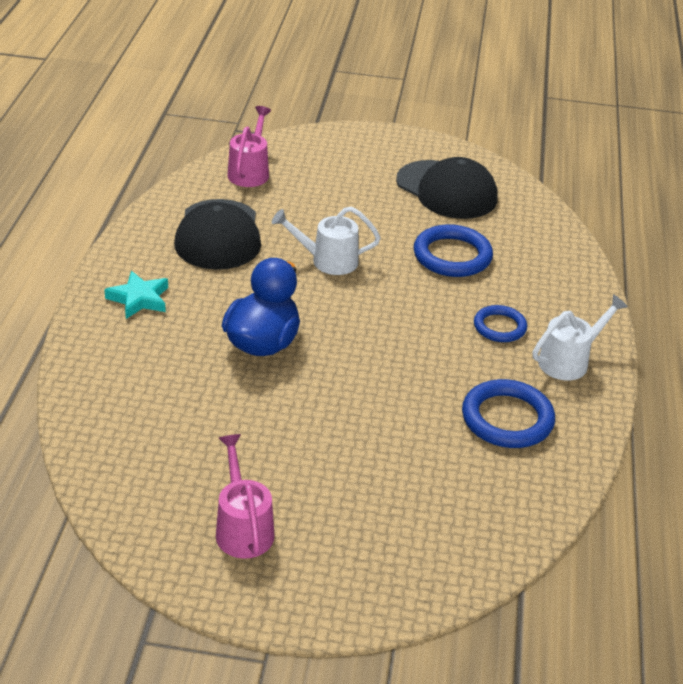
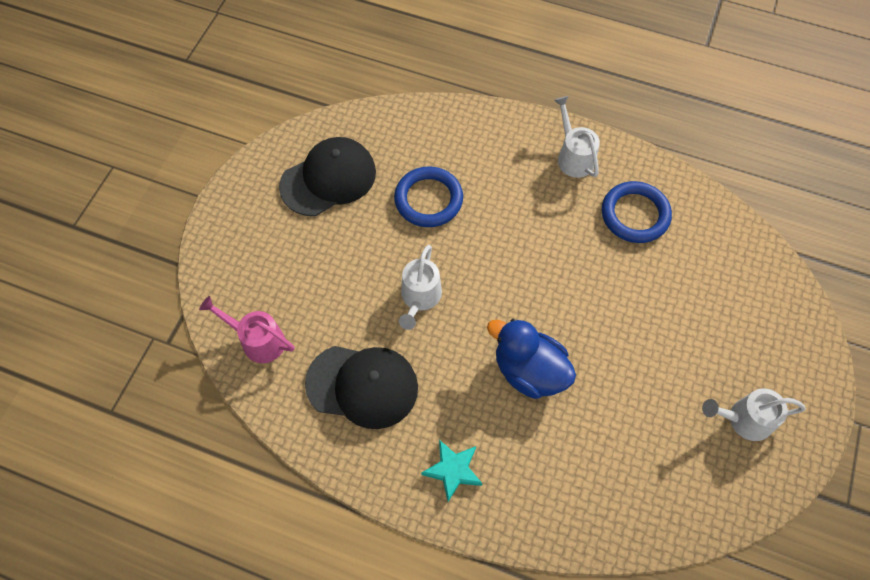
camera: 75 degrees left, 25 degrees up
pink watering can [216,434,275,559] -> white watering can [702,388,806,441]
blue ring [474,305,527,342] -> none

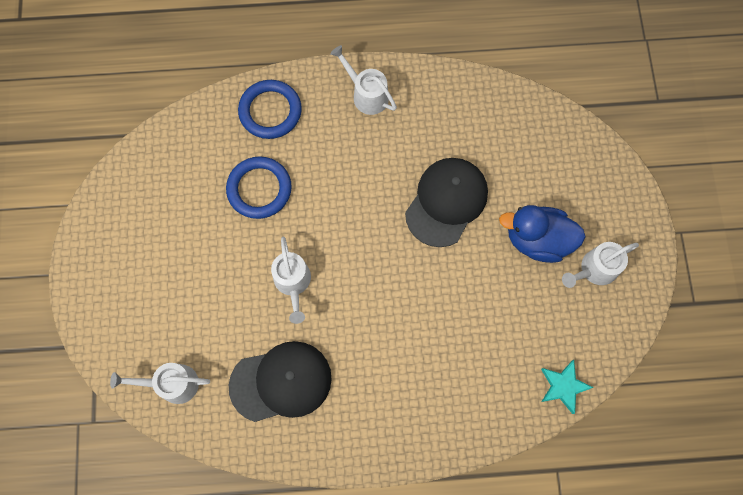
camera: 25 degrees left, 10 degrees up
pink watering can [199,296,294,363] -> white watering can [110,363,210,404]
black cap [279,137,376,216] -> black cap moved to [405,158,488,247]
turquoise star [421,440,482,502] -> turquoise star moved to [541,360,594,414]
blue duck [487,319,576,399] -> blue duck moved to [499,205,586,263]
blue ring [602,181,672,243] -> blue ring moved to [238,80,302,139]

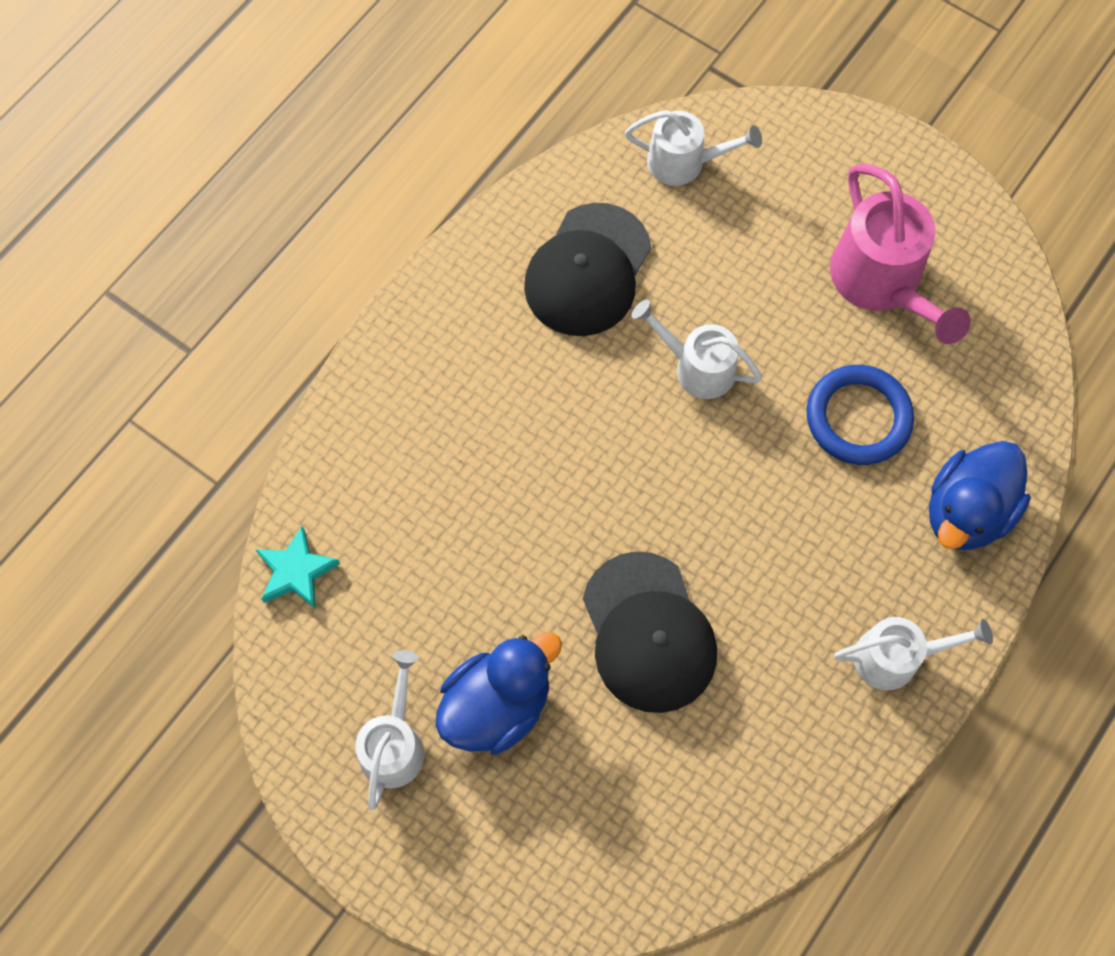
camera: 130 degrees right, 5 degrees down
white watering can [110,363,210,404] -> white watering can turned 60 degrees clockwise [625,110,762,186]
blue ring [238,80,302,139] -> blue duck [929,441,1031,550]
none -> pink watering can [830,163,971,344]

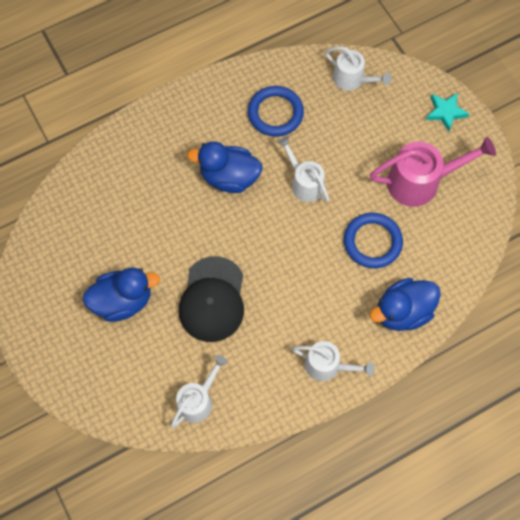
camera: 25 degrees right, 0 degrees up
turquoise star [255,526,340,609] -> turquoise star moved to [426,92,469,132]
white watering can [355,650,424,810] -> white watering can moved to [171,355,228,428]
black cap [524,203,651,336] -> blue ring [248,86,304,137]
pink watering can [830,163,971,344] -> pink watering can turned 105 degrees counterclockwise [370,137,496,207]
none -> blue duck [187,141,263,193]

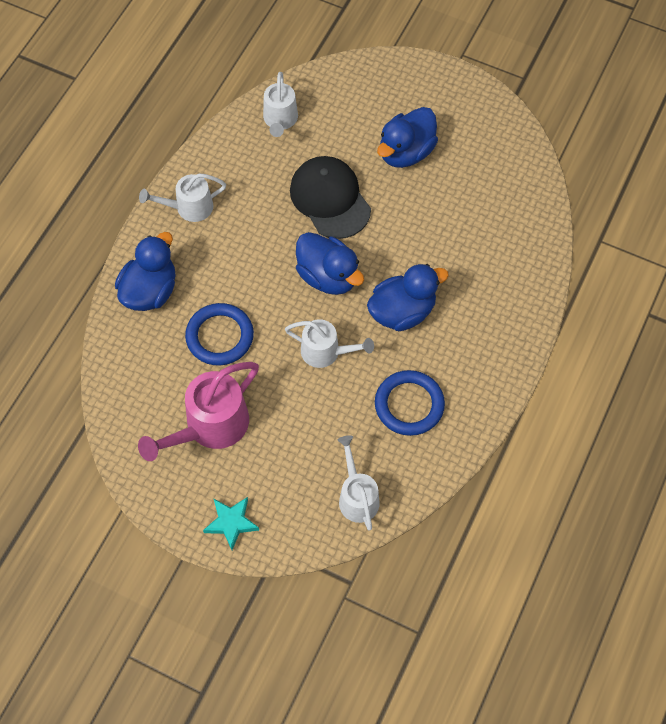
camera: 145 degrees right, 5 degrees down
white watering can [325,46,392,91] -> white watering can turned 75 degrees clockwise [338,435,380,531]
none -> blue duck [296,232,364,295]

